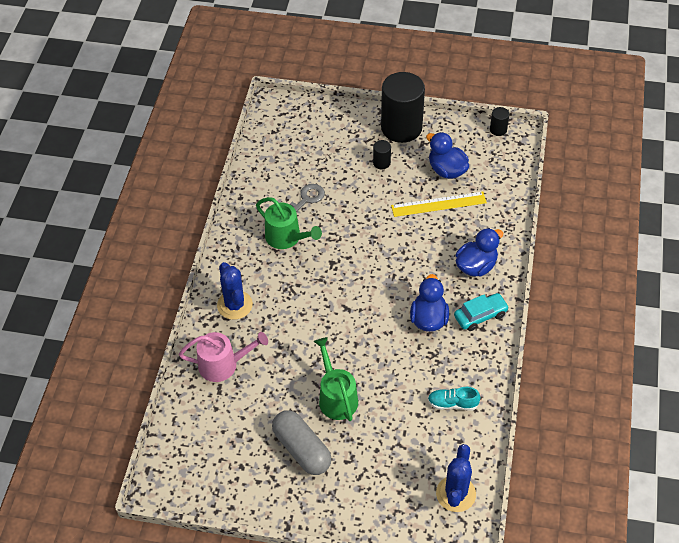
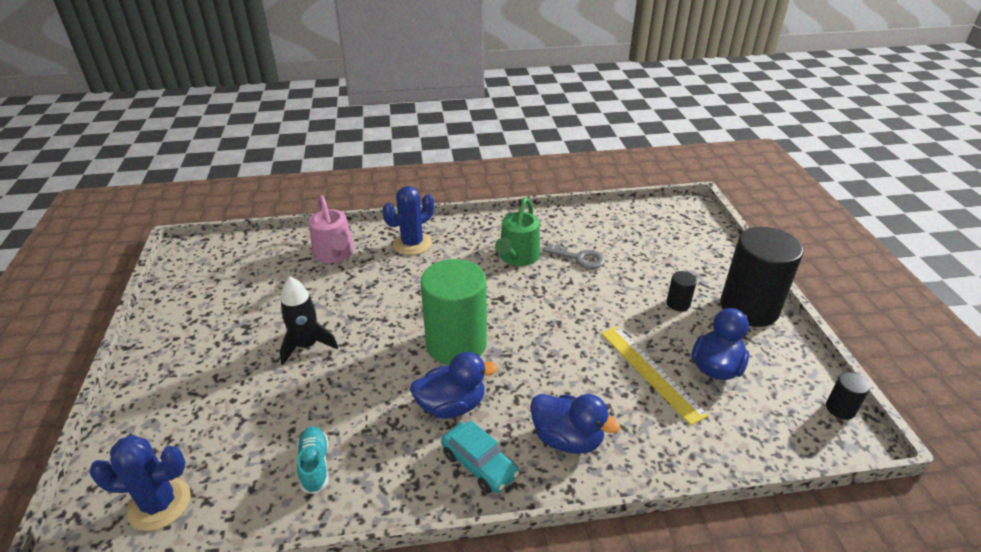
camera: 70 degrees right, 15 degrees down
grey capsule [272,410,332,475] -> none
green watering can [314,337,358,421] -> black rocket [280,276,338,365]
none -> green cylinder [420,259,487,365]

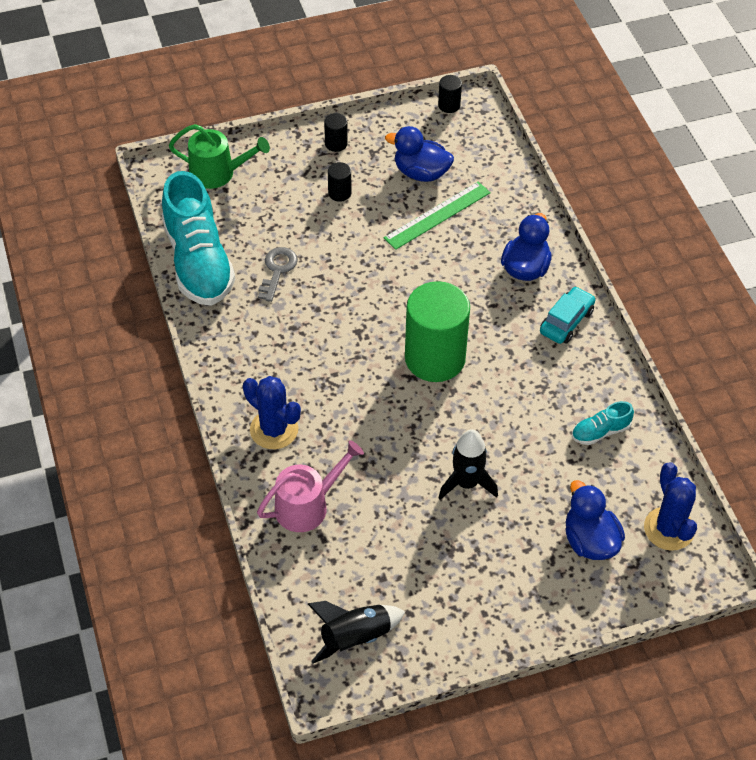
camera: 100 degrees left, 15 degrees up
blue duck [410,352,498,419] -> blue duck moved to [565,480,625,560]
green watering can [495,198,540,266] -> green watering can moved to [169,124,270,189]
yellow ruler [601,326,709,425] -> green ruler [384,182,491,250]
black cylinder [720,227,803,327] -> black cylinder [324,113,348,152], size x0.42
none -> turquoise shoe [162,171,235,306]
none -> black rocket [308,601,405,664]

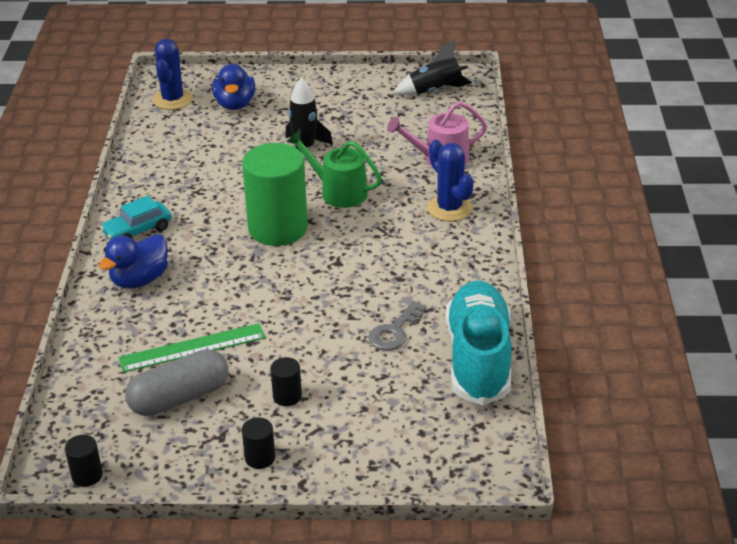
camera: 160 degrees left, 15 degrees down
green watering can [169,124,270,189] -> green watering can moved to [287,131,382,208]
blue duck [385,126,454,182] -> grey capsule [125,349,228,416]
turquoise shoe [572,401,634,445] -> none

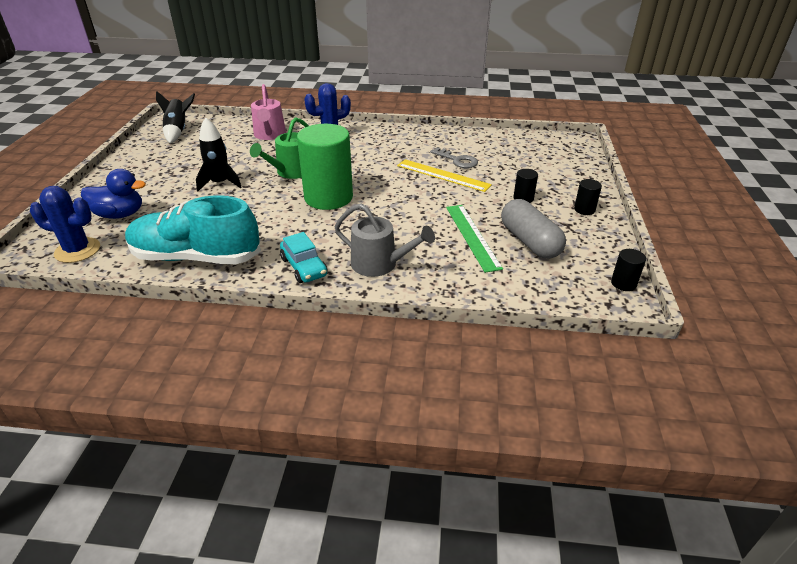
camera: 85 degrees left, 0 degrees up
blue duck [99,234,168,289] -> grey watering can [335,203,435,277]
turquoise shoe [446,281,512,405] -> turquoise shoe moved to [125,196,261,264]
none -> yellow ruler [397,159,492,192]

